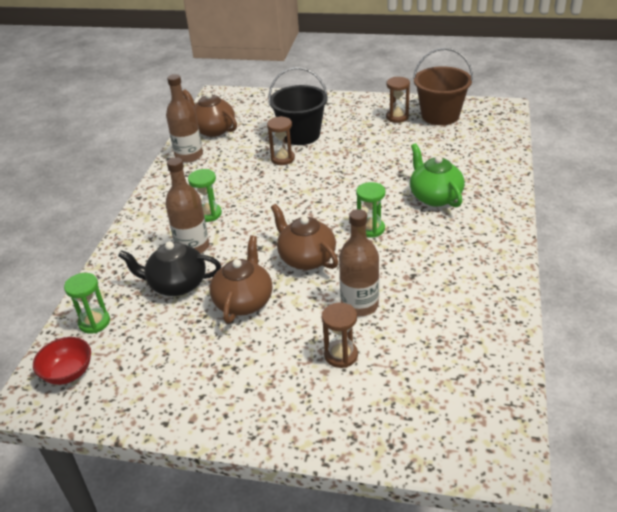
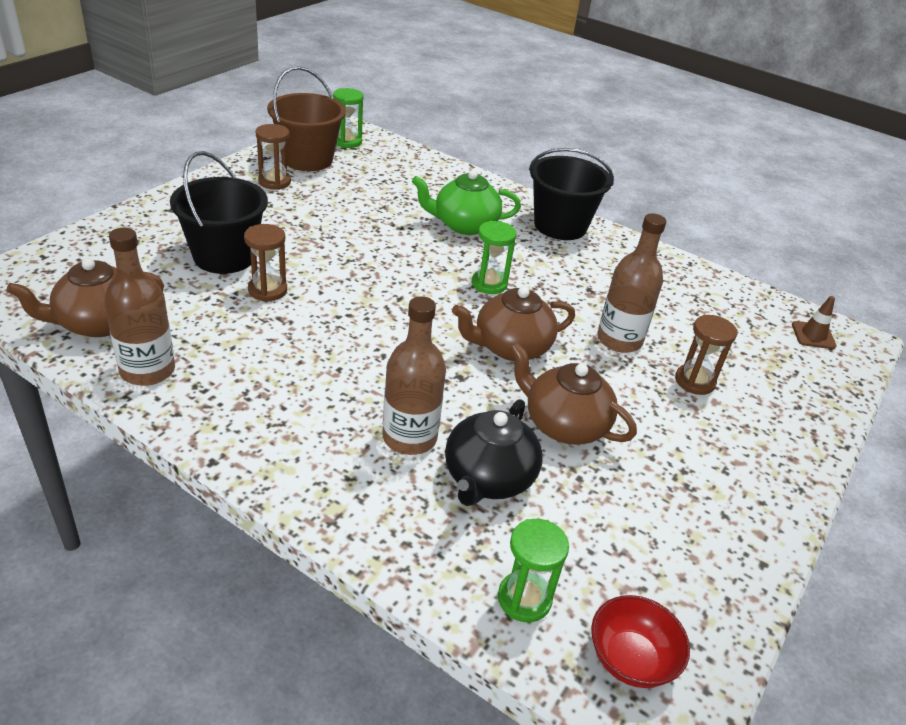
camera: 75 degrees left, 0 degrees up
green hourglass [188,169,222,222] -> green hourglass moved to [333,88,363,148]
none -> black bucket [529,148,614,240]
none -> brown traffic cone [792,296,837,349]

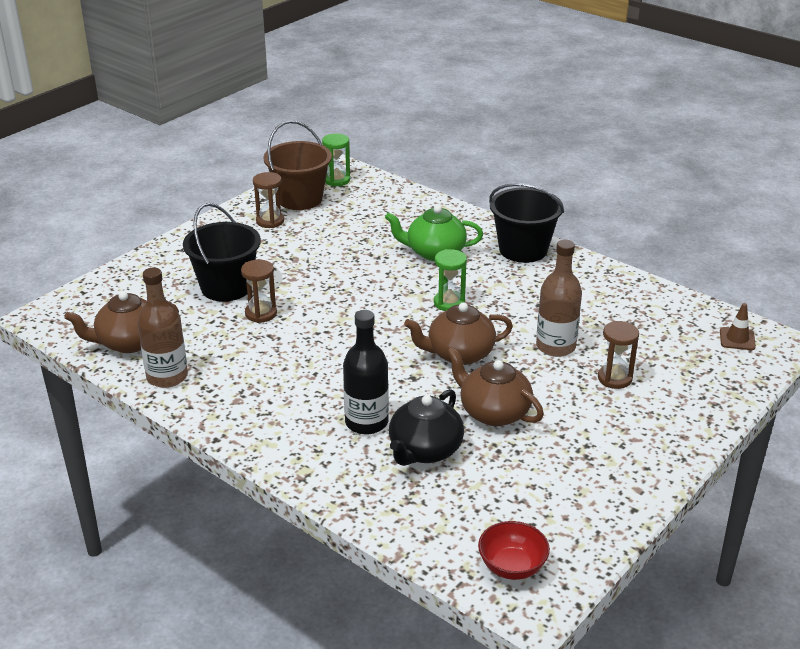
camera: 10 degrees right, 5 degrees down
brown bottle [382,296,446,455] -> black bottle [343,310,389,434]
green hourglass [498,519,569,622] -> none

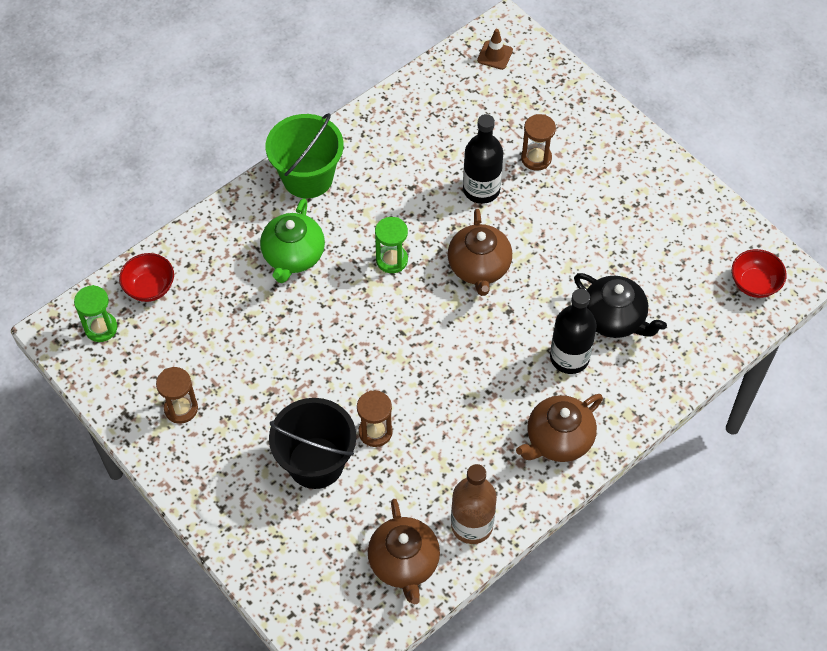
camera: 80 degrees left, 25 degrees up
brown bucket [263,120,332,210] -> none
brown teapot [447,347,544,426] -> brown teapot moved to [516,394,603,462]
black bucket [489,183,564,263] -> green bucket [265,113,344,198]
brown bottle [536,240,582,357] -> black bottle [463,114,503,204]
none -> red bowl [119,253,174,302]

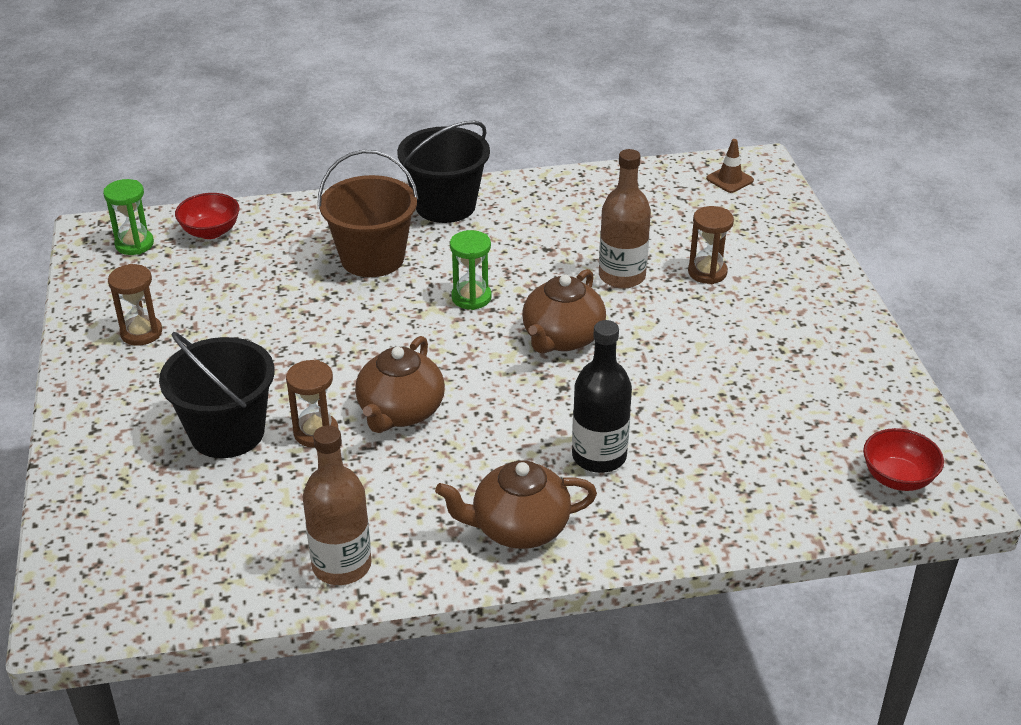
camera: 30 degrees right, 20 degrees down
green teapot [260,198,325,283] -> brown bucket [318,150,418,277]
green bucket [265,113,344,198] -> black bucket [397,121,490,223]
brown teapot [368,499,440,604] -> brown teapot moved to [355,336,445,433]
black bottle [463,114,503,204] -> brown bottle [599,149,651,289]
black teapot [574,273,667,338] -> none

